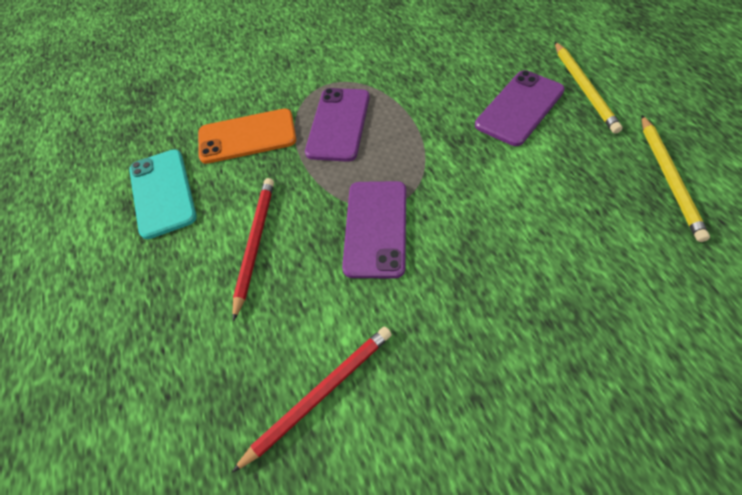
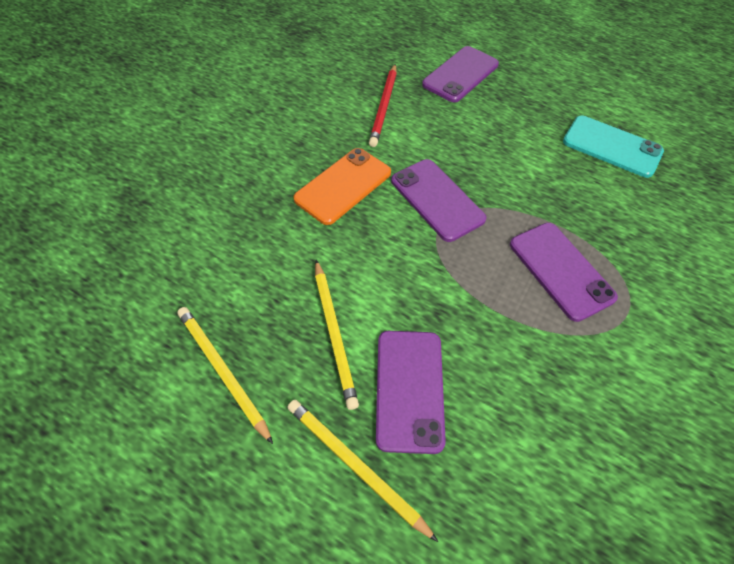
camera: 135 degrees right, 0 degrees up
orange phone [198,109,296,164] -> orange phone moved to [294,148,391,225]
red pencil [232,178,274,321] -> none
none -> yellow pencil [315,260,359,410]
none -> purple phone [422,46,499,103]

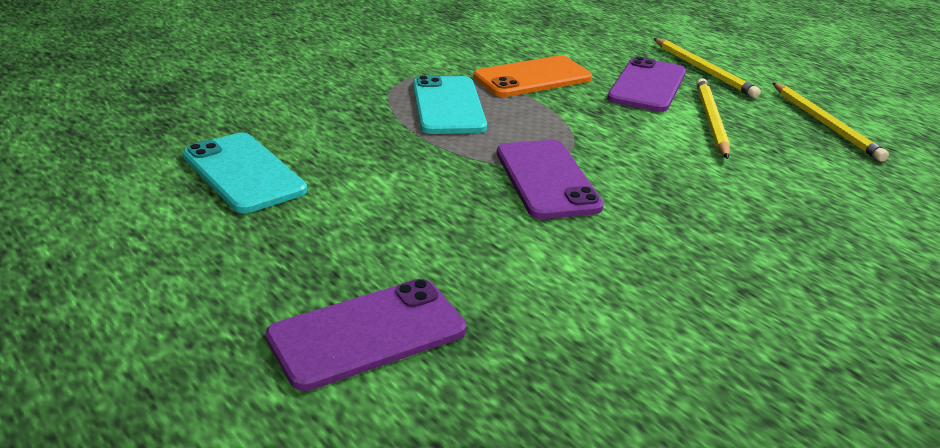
camera: 160 degrees left, 25 degrees down
orange phone [294,148,391,225] -> orange phone moved to [474,56,592,97]
red pencil [369,64,397,147] -> none
purple phone [510,223,618,322] -> turquoise phone [413,75,487,134]

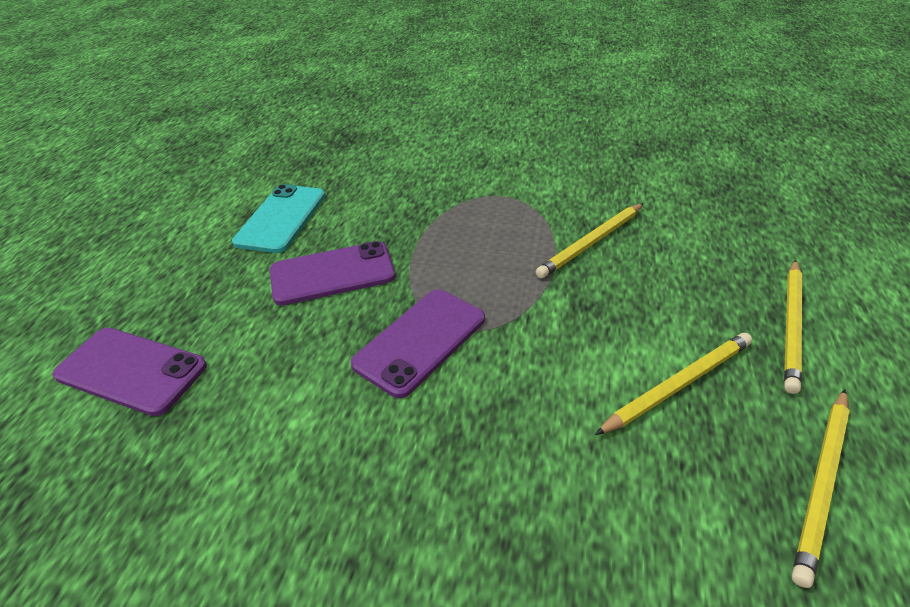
camera: 55 degrees right, 10 degrees up
turquoise phone [413,75,487,134] -> none
orange phone [474,56,592,97] -> yellow pencil [536,203,643,278]
purple phone [607,57,686,112] -> purple phone moved to [270,241,395,305]

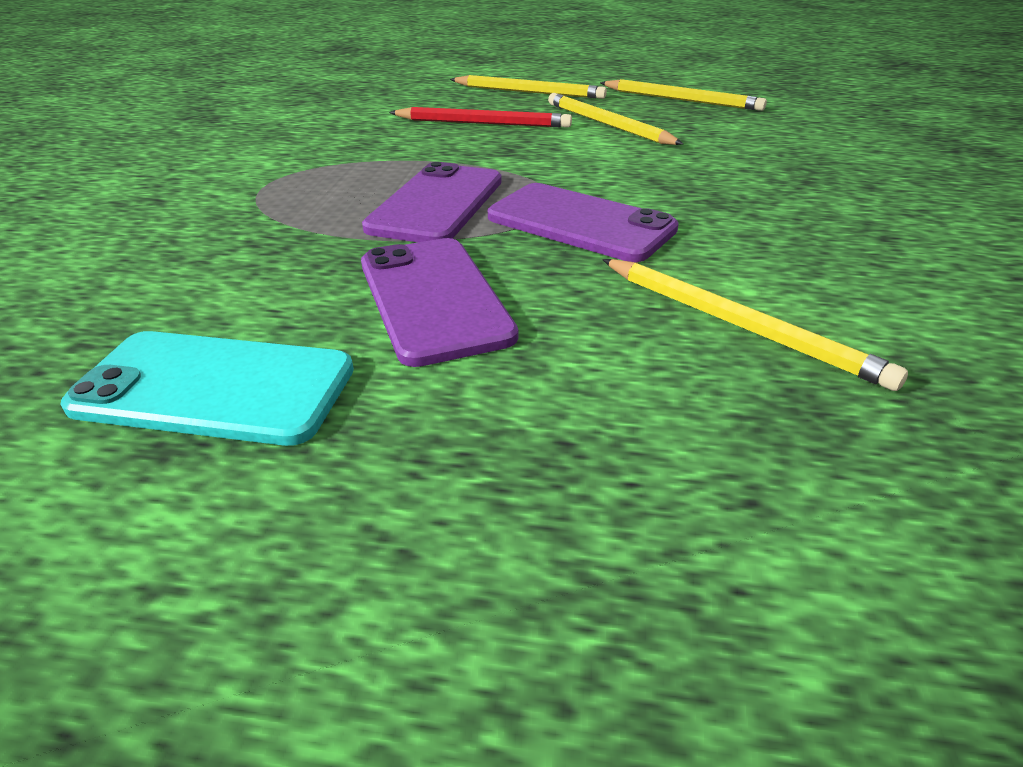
camera: 95 degrees left, 5 degrees down
purple phone [53,328,207,416] -> purple phone moved to [362,162,502,242]
yellow pencil [536,203,643,278] -> yellow pencil moved to [602,259,908,391]
none -> red pencil [389,107,572,127]

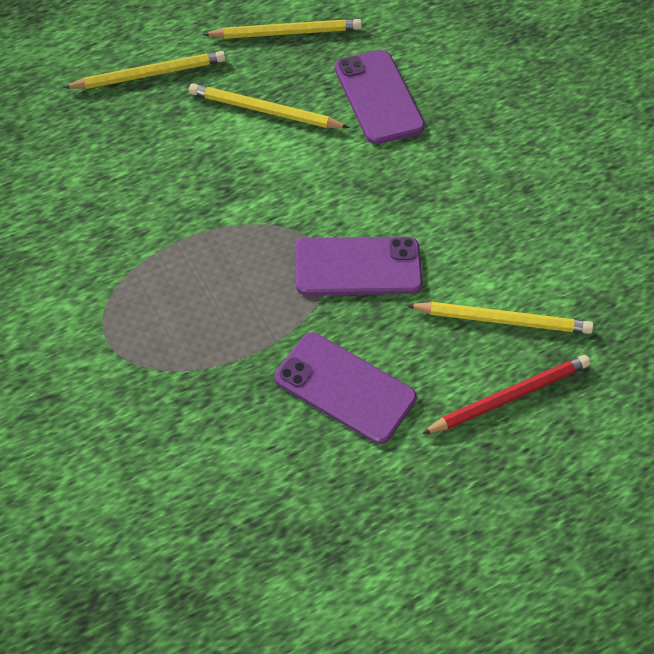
camera: 40 degrees left, 20 degrees up
turquoise phone [60,331,354,446] -> none
purple phone [362,162,502,242] -> purple phone moved to [334,50,425,144]
red pencil [389,107,572,127] -> red pencil moved to [422,355,591,434]

